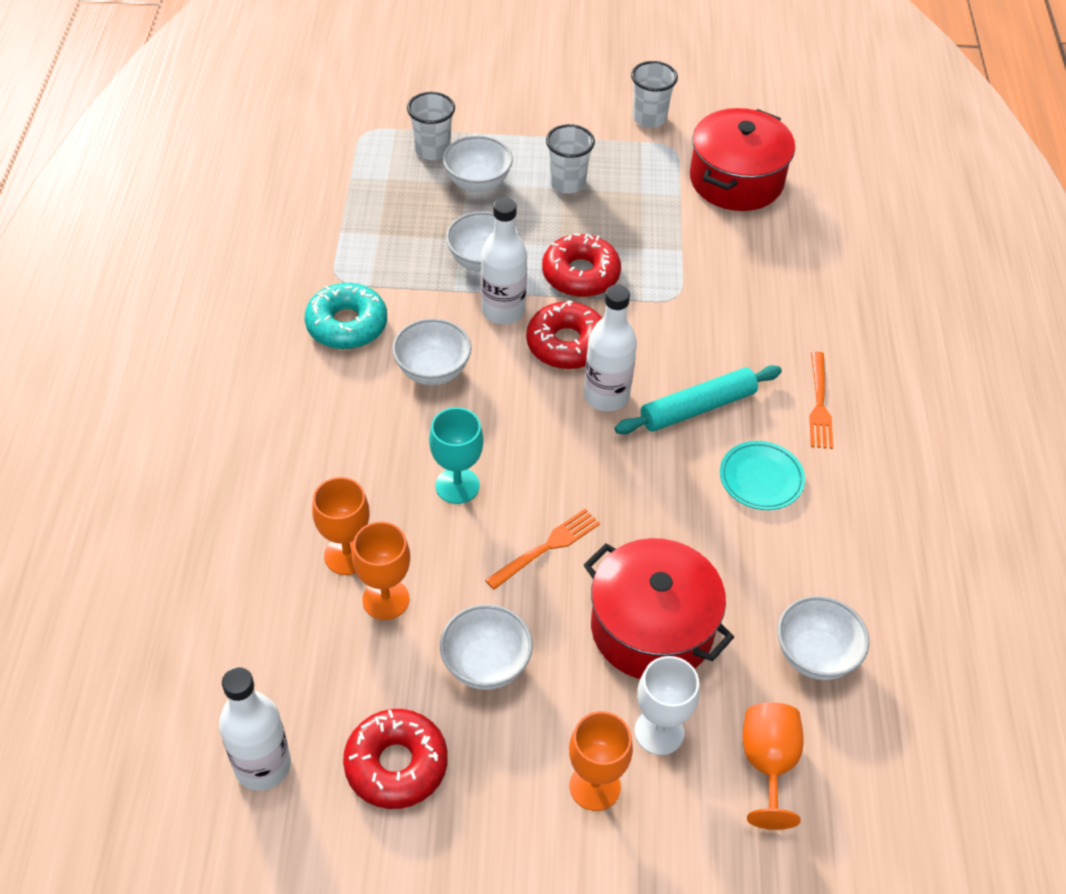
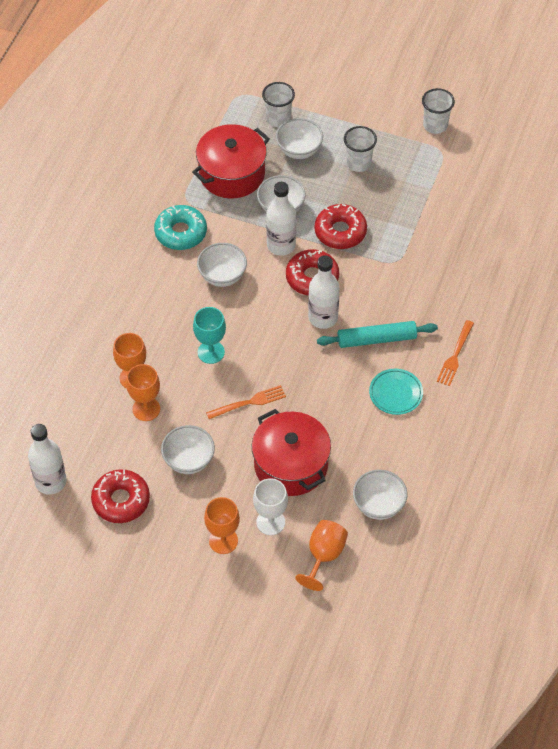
camera: 20 degrees right, 5 degrees up
red pot [690,108,795,211] -> red pot moved to [192,124,270,199]

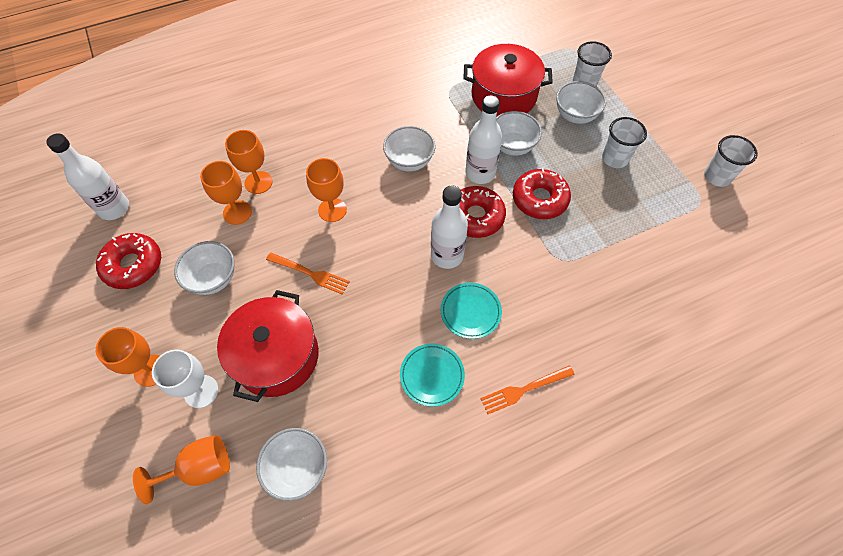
camera: 45 degrees right, 5 degrees up
turquoise donut [154,205,207,250] -> none
turquoise goblet [193,307,226,364] -> orange goblet [306,158,347,222]
turquoise rolling pin [317,321,438,348] -> turquoise plate [441,283,502,339]

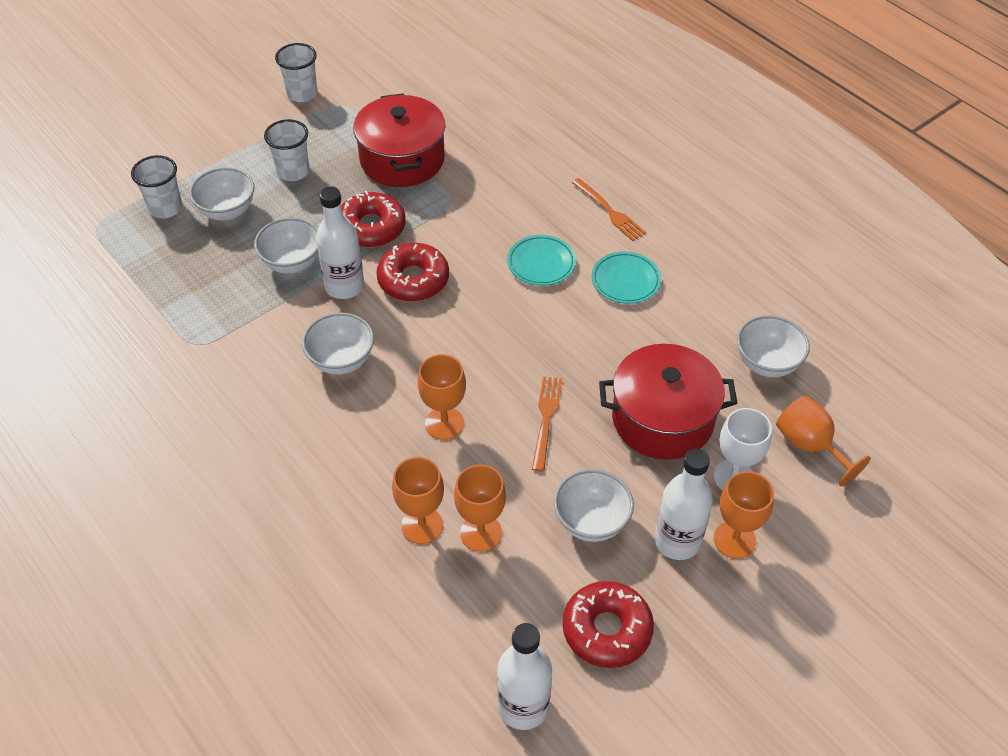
camera: 105 degrees left, 10 degrees down
white bottle [431,185,468,269] -> white bottle moved to [655,449,713,560]
red pot [463,44,553,117] -> red pot moved to [353,93,446,187]

